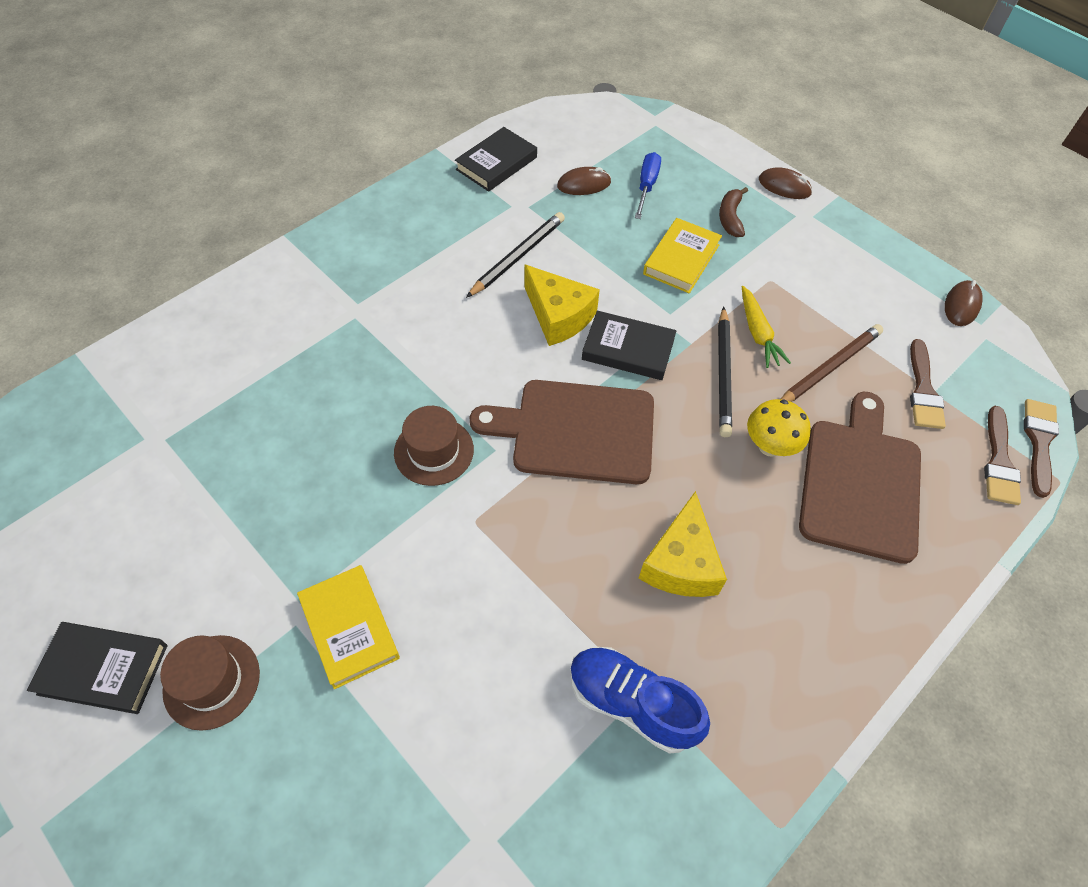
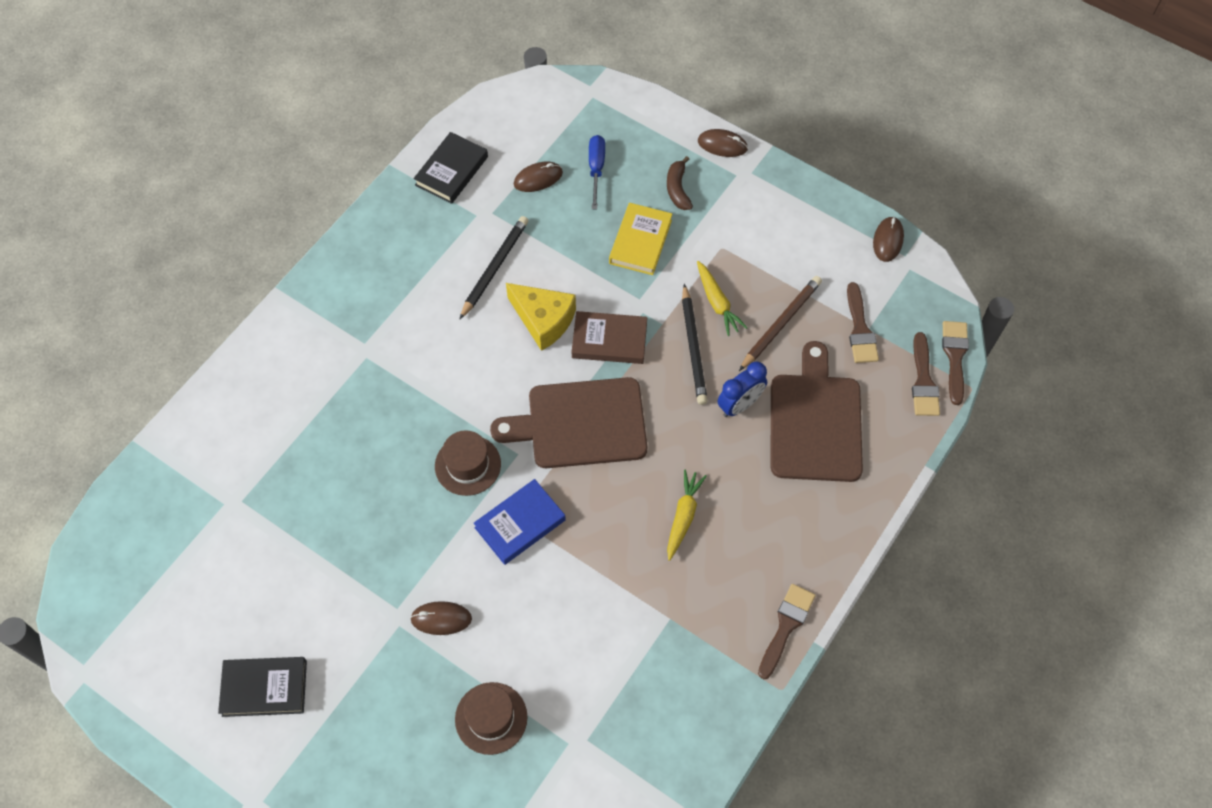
camera: 10 degrees left, 5 degrees up
brown hat [160,635,260,731] -> brown hat moved to [455,682,527,755]
yellow book [297,565,400,689] -> brown mouse [410,601,472,635]
blue shoe [570,647,710,754] -> none
black book [582,311,676,380] -> brown book [572,311,647,364]
yellow cheese [638,491,727,597] -> yellow carrot [667,469,707,561]
yellow mushroom [747,399,811,457] -> blue clock [718,362,767,417]
none -> blue book [474,479,566,565]
none -> brown brush [758,584,816,679]

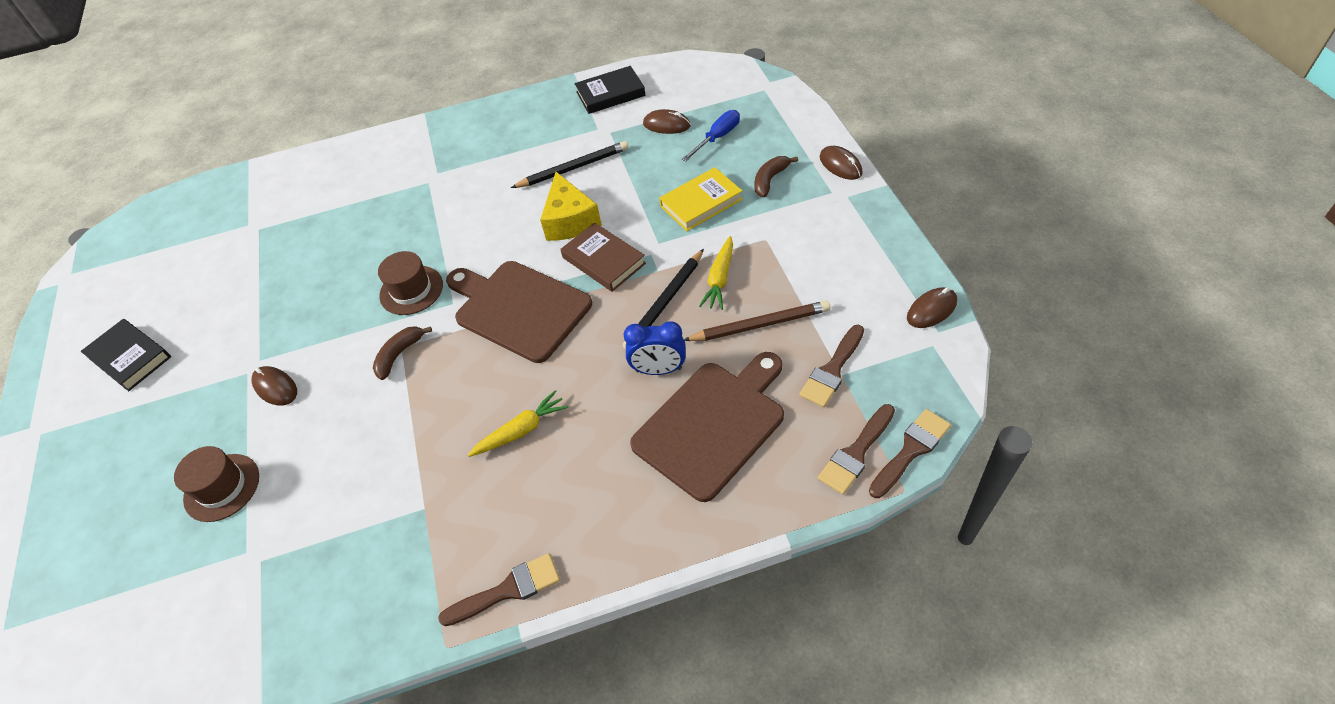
camera: 45 degrees right, 10 degrees down
blue book [474,479,566,565] -> brown banana [373,326,432,380]

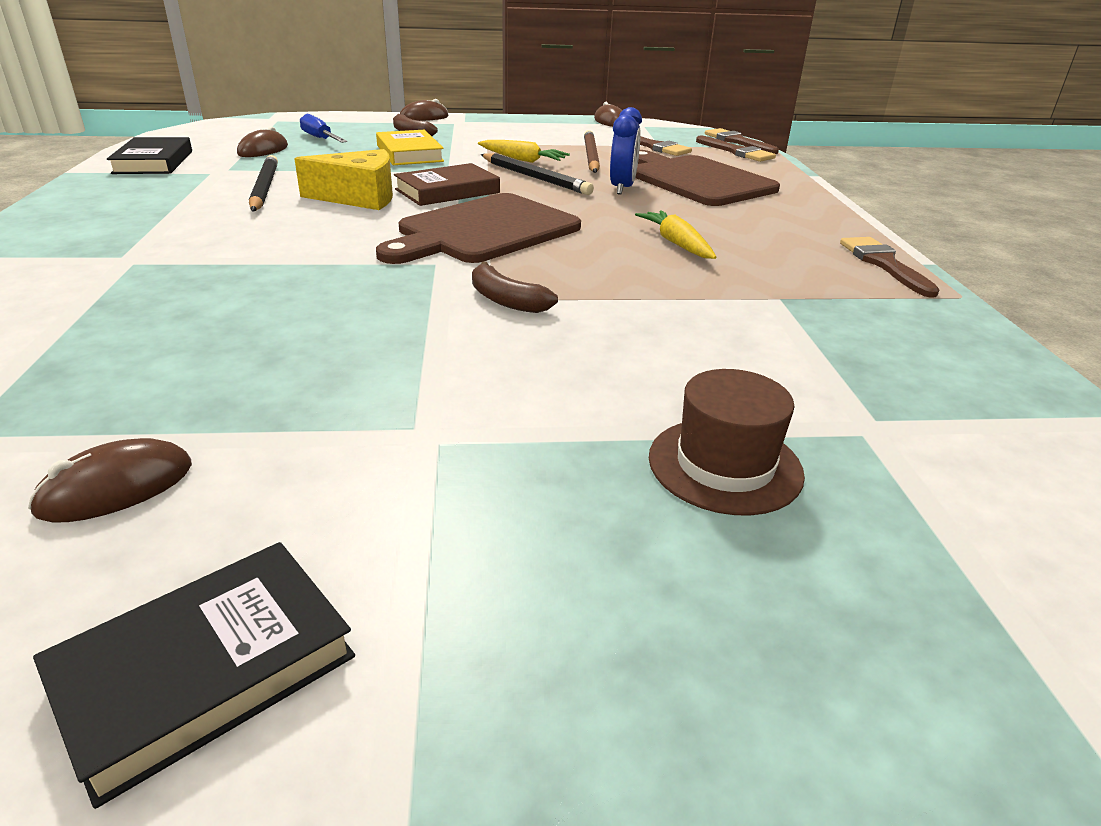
camera: 85 degrees left, 20 degrees down
brown mouse [252,366,297,405] -> brown mouse moved to [28,438,192,522]
brown hat [378,251,443,315] -> none

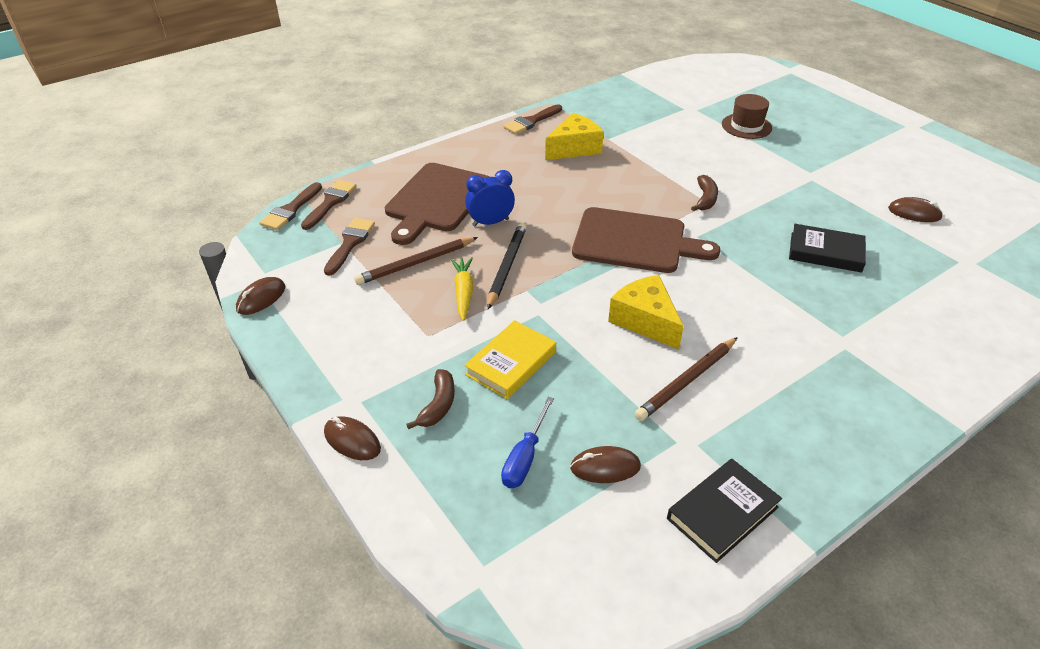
camera: 120 degrees left, 10 degrees up
black book [33,542,355,809] -> black book moved to [789,224,866,273]
black pencil [249,155,278,211] -> brown pencil [634,337,738,421]
brown book [394,163,500,206] -> none
yellow carrot [635,211,716,259] -> none
none -> yellow cheese [545,113,604,160]

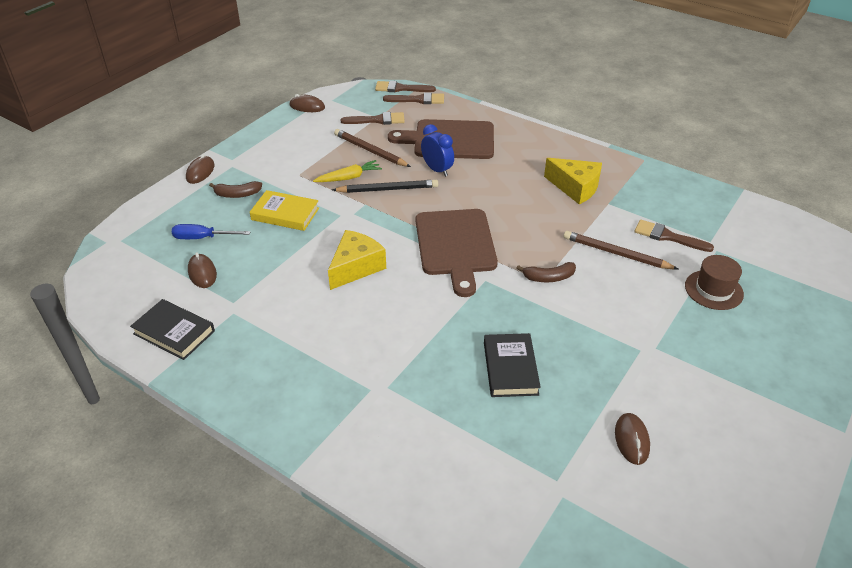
camera: 70 degrees right, 0 degrees up
brown brush [503,104,562,134] -> brown brush moved to [635,220,714,252]
brown pencil [634,337,738,421] -> brown pencil moved to [564,231,678,270]

